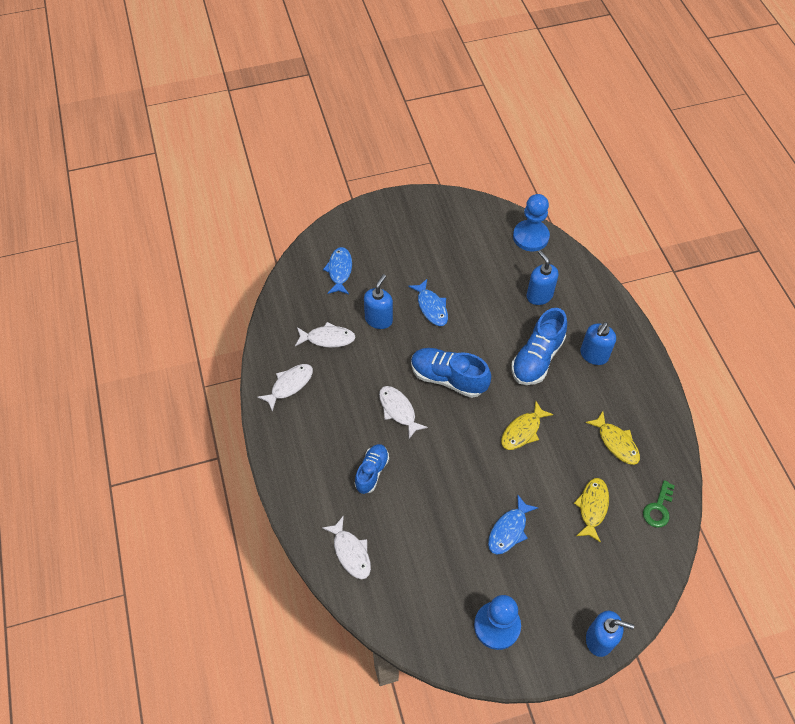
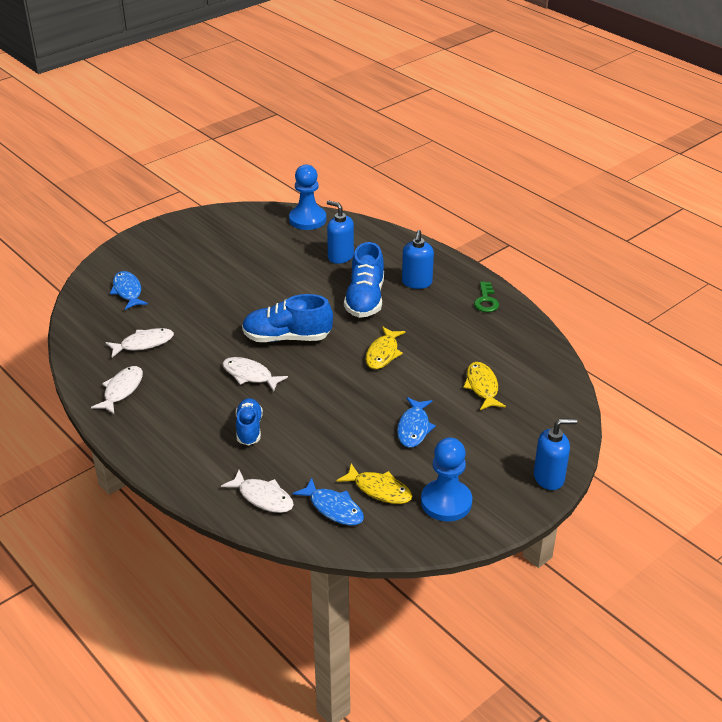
camera: 25 degrees left, 20 degrees down
blue soap dispenser [364,274,393,329] -> none
blue fish [408,279,448,326] -> blue fish moved to [292,478,364,525]
yellow fish [585,411,640,465] -> yellow fish moved to [336,463,412,504]
green key [643,480,675,528] -> green key moved to [474,282,499,312]

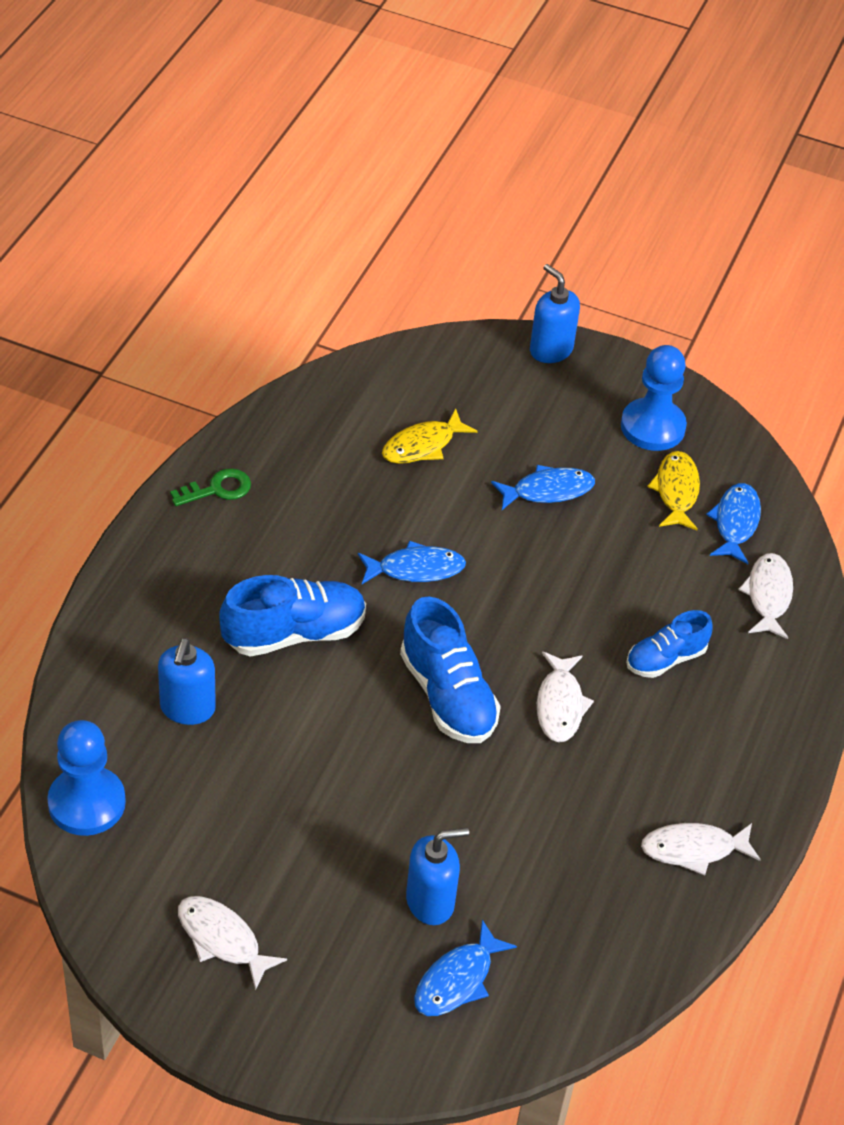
camera: 120 degrees left, 10 degrees up
white fish [105,328,174,357] -> white fish moved to [178,896,287,990]
yellow fish [366,326,405,369] -> blue fish [358,541,466,584]
blue soap dispenser [402,230,434,289] -> blue soap dispenser moved to [406,827,469,925]

